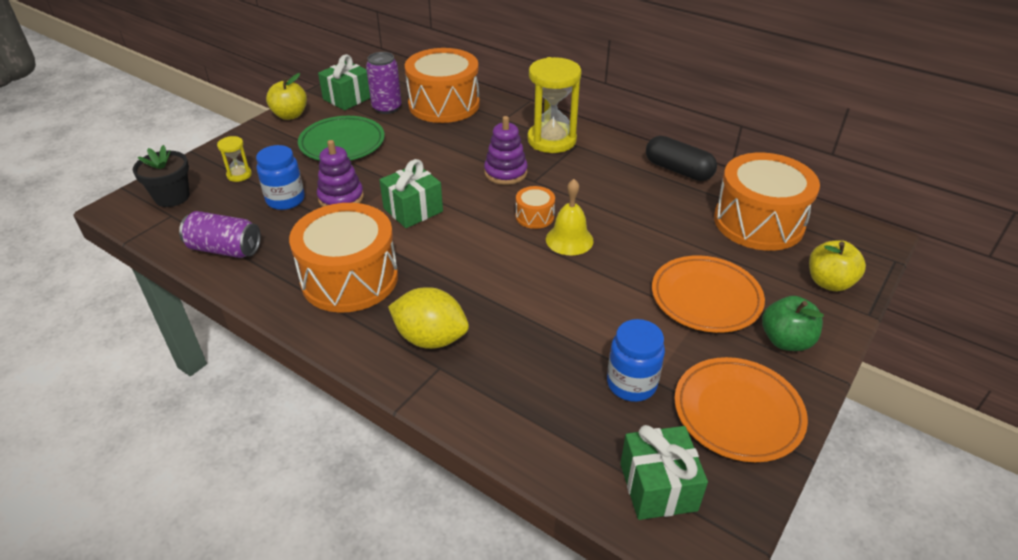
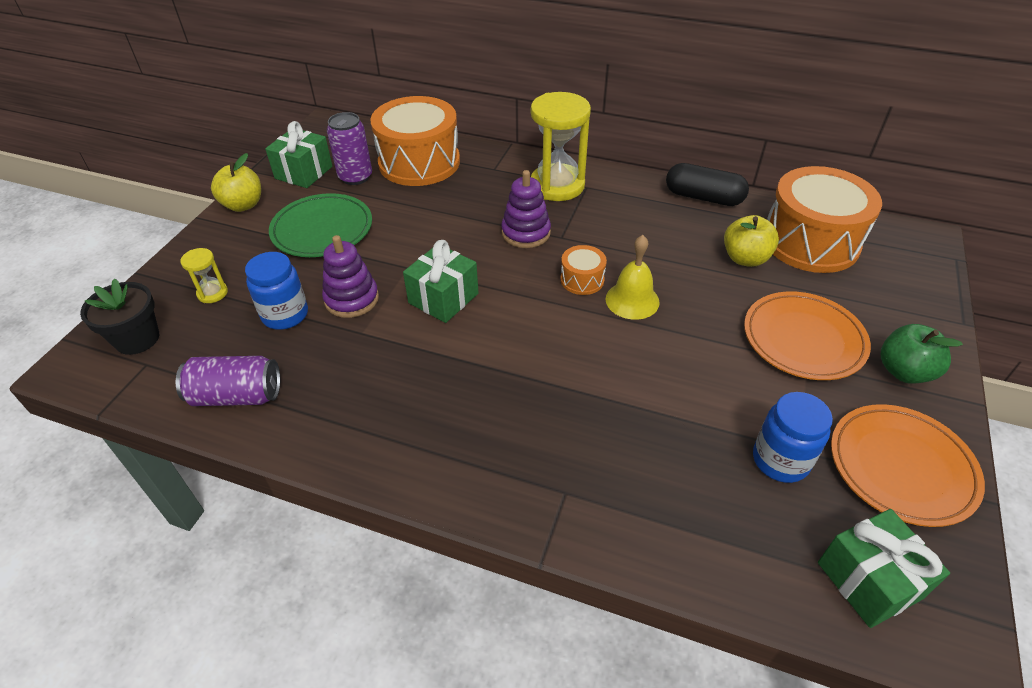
camera: 15 degrees left, 5 degrees up
orange drum [289,203,398,313] -> none
yellow lemon [388,287,469,349] -> none
yellow apple [809,240,866,291] -> yellow apple moved to [724,215,779,267]

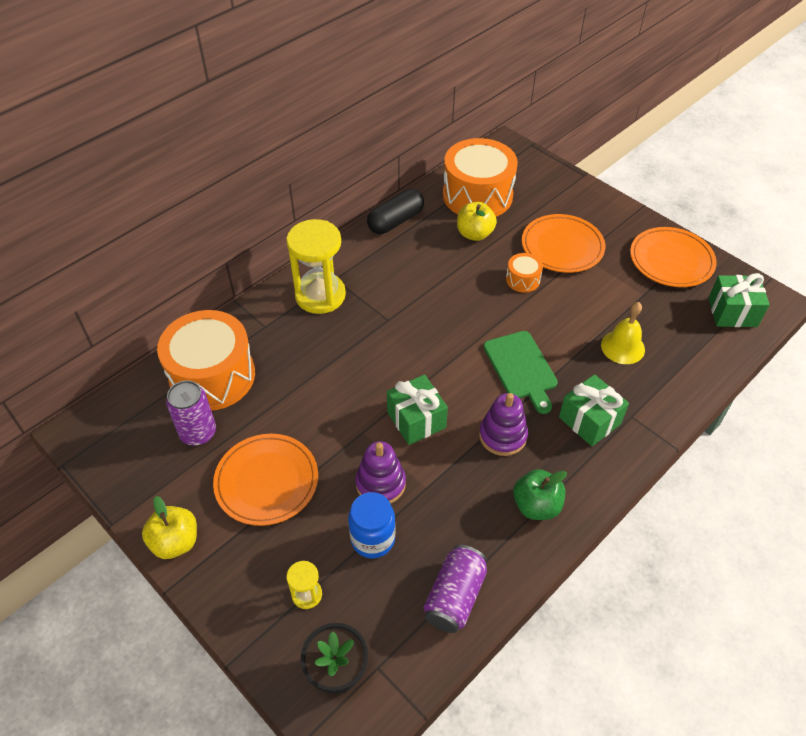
camera: 65 degrees left, 5 degrees up
green gift [265,121,332,188] -> green gift moved to [559,374,629,446]
green plate [269,193,372,257] -> orange plate [213,434,318,526]
purple stacking toy [501,170,551,248] -> purple stacking toy moved to [479,393,528,456]
orange drum [561,245,607,295] -> orange drum moved to [506,253,543,293]
yellow bell [606,235,660,320] -> yellow bell moved to [601,302,645,364]
blue jar [753,392,833,483] -> none
green apple [881,324,963,383] -> green apple moved to [513,469,567,520]
none -> green cutting board [484,331,558,414]

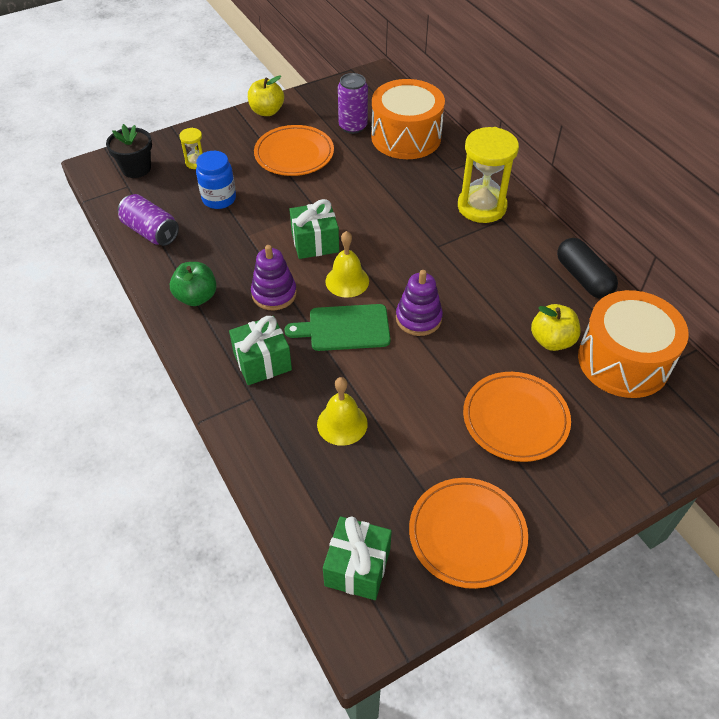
camera: 105 degrees right, 0 degrees up
purple stacking toy [355,441,406,504] -> purple stacking toy moved to [396,270,443,336]
orange drum [506,253,543,293] -> none
none -> yellow bell [325,231,369,298]

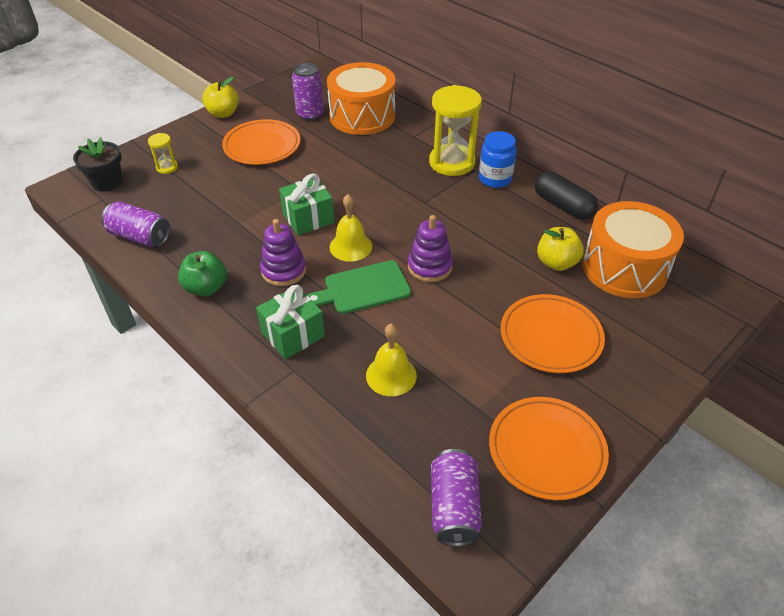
camera: 15 degrees left, 5 degrees down
blue jar [196,151,236,209] -> blue jar moved to [479,131,517,188]
green gift [323,516,392,600] -> purple can [431,449,482,546]

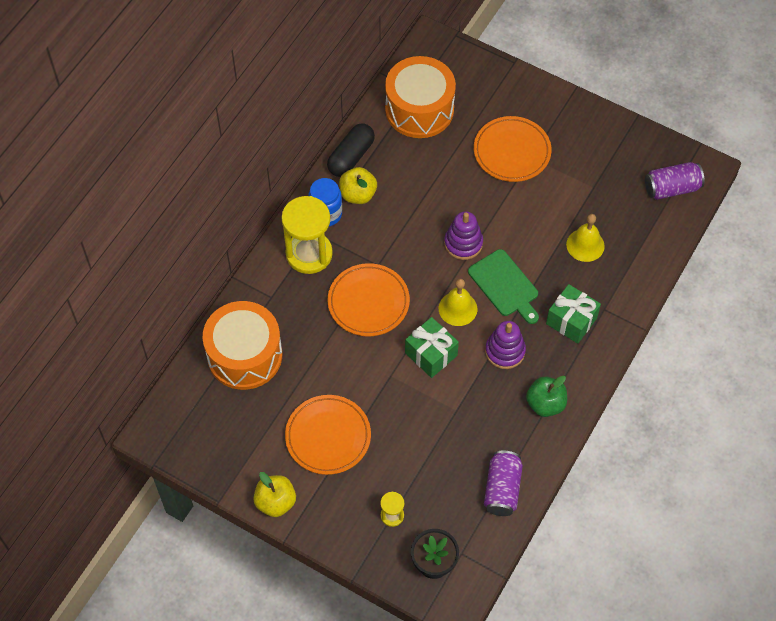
camera: 105 degrees left, 15 degrees up
purple can [292,63,324,121] -> none
orange plate [489,397,609,501] -> orange plate moved to [328,263,410,336]
yellow apple [537,227,584,271] -> yellow apple moved to [339,167,377,204]

